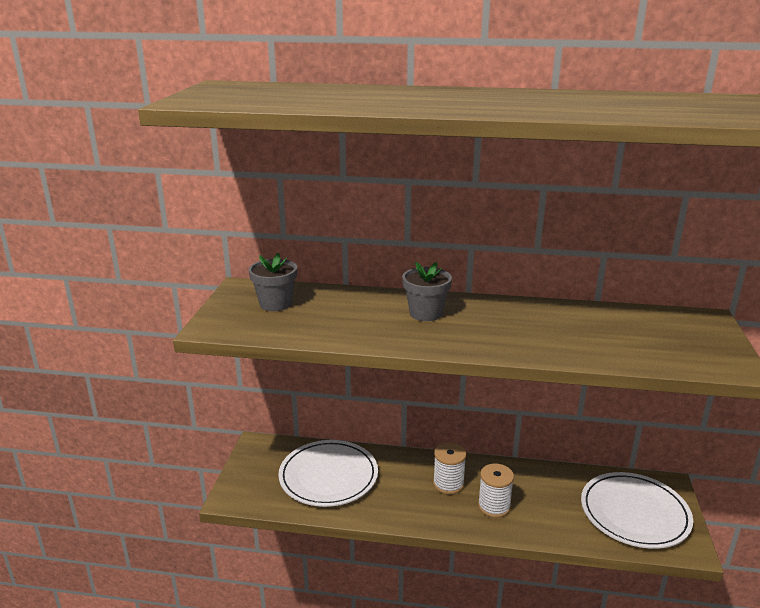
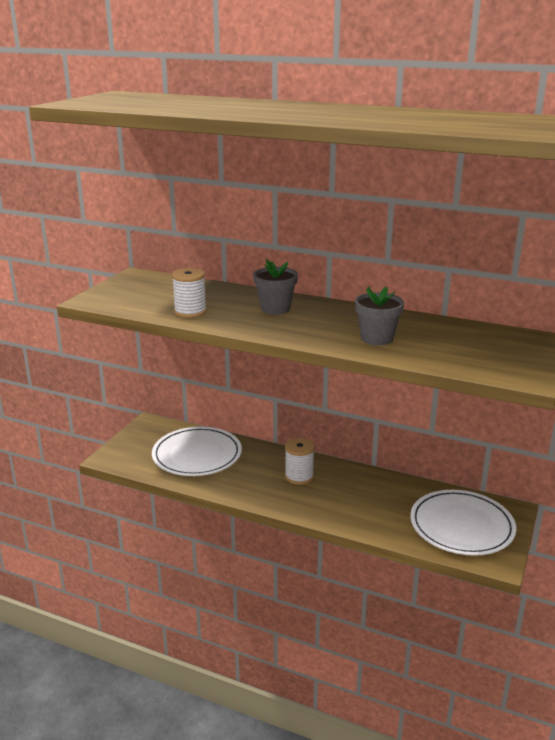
camera: 15 degrees right, 0 degrees up
grey flower pot [249,253,297,311] -> grey flower pot moved to [355,287,404,346]
white spool [478,464,514,518] -> white spool moved to [172,268,207,318]

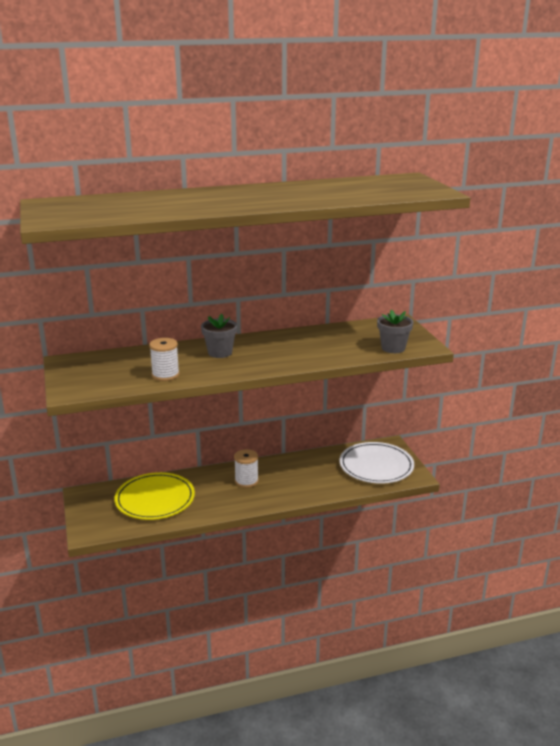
camera: 40 degrees left, 0 degrees up
white plate [152,427,242,476] -> yellow plate [114,472,195,520]
grey flower pot [355,287,404,346] -> grey flower pot moved to [377,310,413,353]

